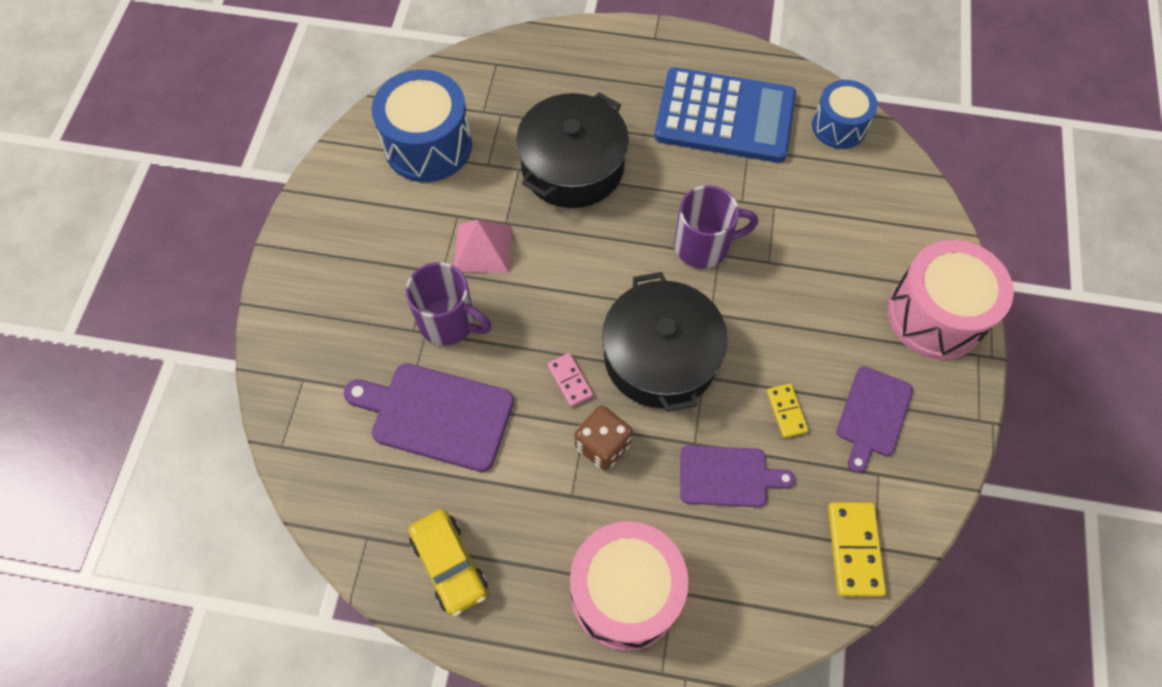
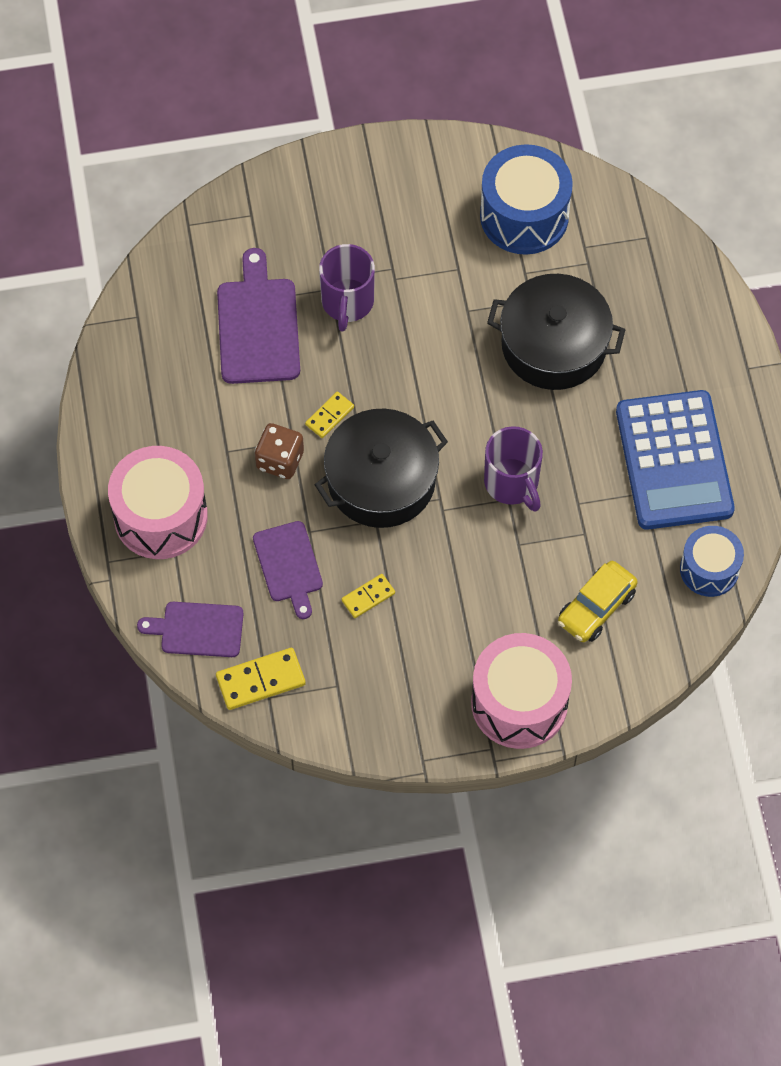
camera: 70 degrees right, 0 degrees up
yellow car [408,509,488,617] -> yellow car moved to [558,561,638,642]
pink pyramid [454,220,512,273] -> none
pink domino [547,353,593,407] -> yellow domino [305,392,354,438]
purple cutting board [837,366,913,473] -> purple cutting board moved to [137,602,244,657]

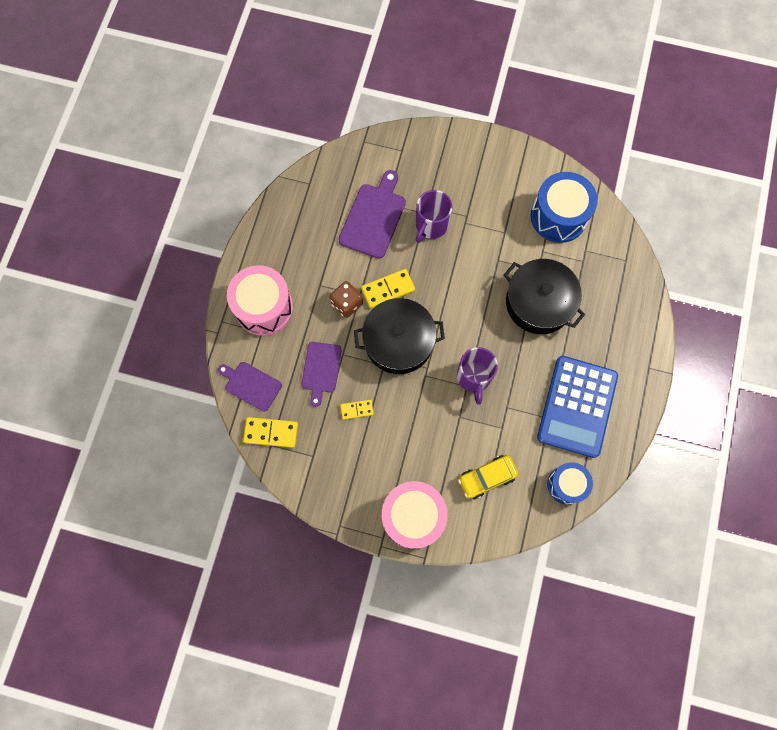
camera: 25 degrees right, 10 degrees up
yellow domino [305,392,354,438] -> yellow domino [361,269,415,308], size x1.63

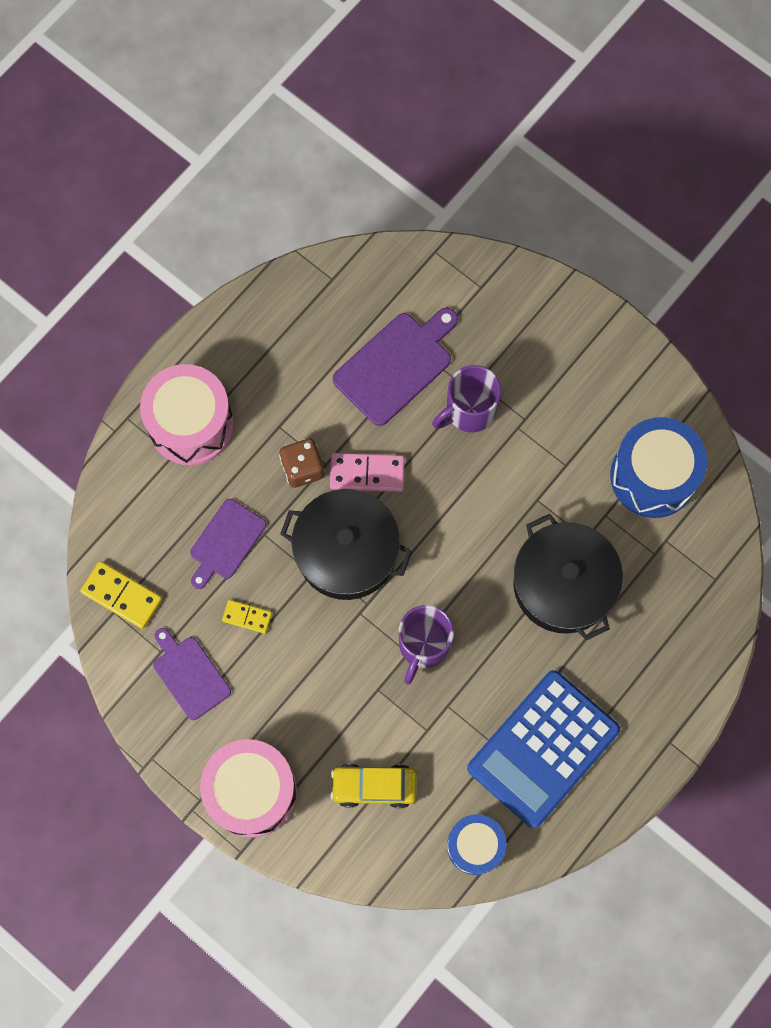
camera: 25 degrees right, 0 degrees up
purple cutting board [218,362,282,412] -> purple cutting board moved to [153,628,231,720]
yellow domino [361,269,415,308] -> pink domino [330,453,405,492]

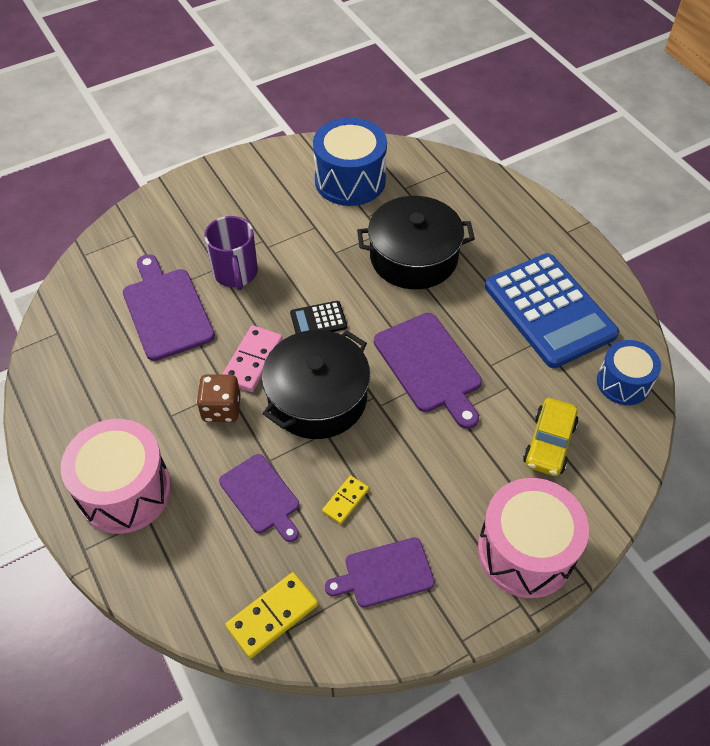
camera: 70 degrees left, 20 degrees down
purple mug [399,605,454,685] -> purple cutting board [374,313,482,429]
none -> black calculator [290,301,347,334]

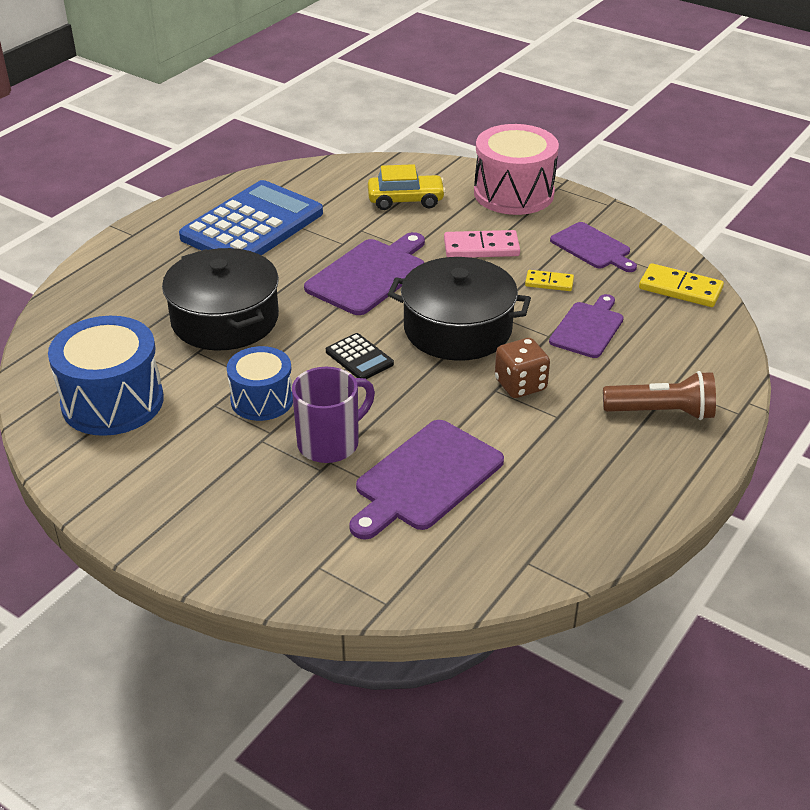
camera: 115 degrees left, 15 degrees down
pink drum [61,419,171,534] -> brown flashlight [603,371,716,420]
pink domino [222,325,283,392] -> pink domino moved to [444,230,520,258]
blue drum [597,340,661,405] -> blue drum moved to [227,346,293,421]

